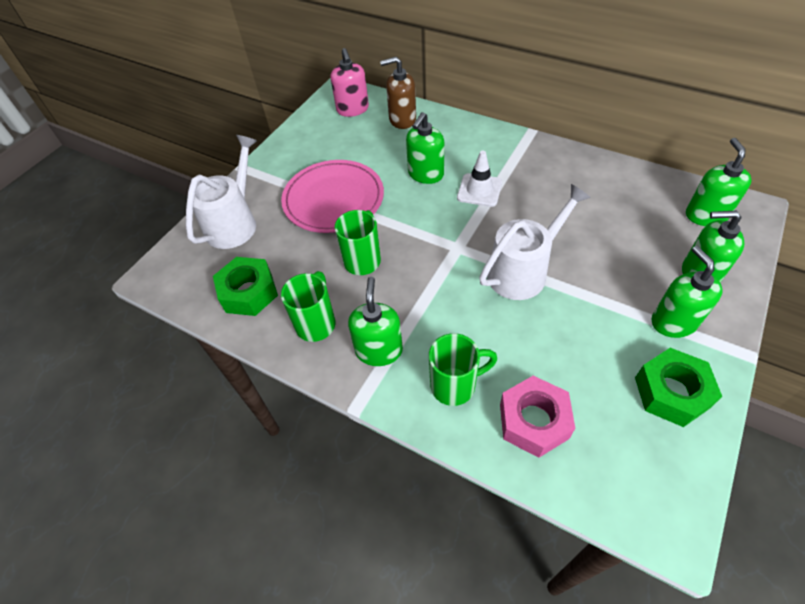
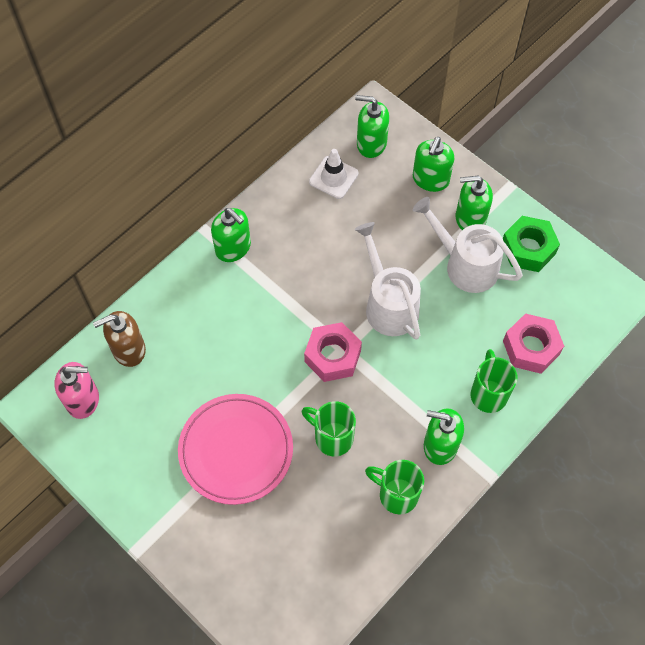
camera: 80 degrees left, 10 degrees up
white watering can [186,135,257,249] -> white watering can moved to [413,197,523,293]
green nut [213,257,278,316] -> none
brown soap dispenser [380,57,416,129] -> brown soap dispenser turned 60 degrees clockwise [93,311,146,367]
green soap dispenser [406,112,444,184] -> green soap dispenser moved to [211,208,251,262]
white traffic cone [457,151,502,207] -> white traffic cone moved to [309,149,359,199]
none -> pink nut [304,322,362,382]

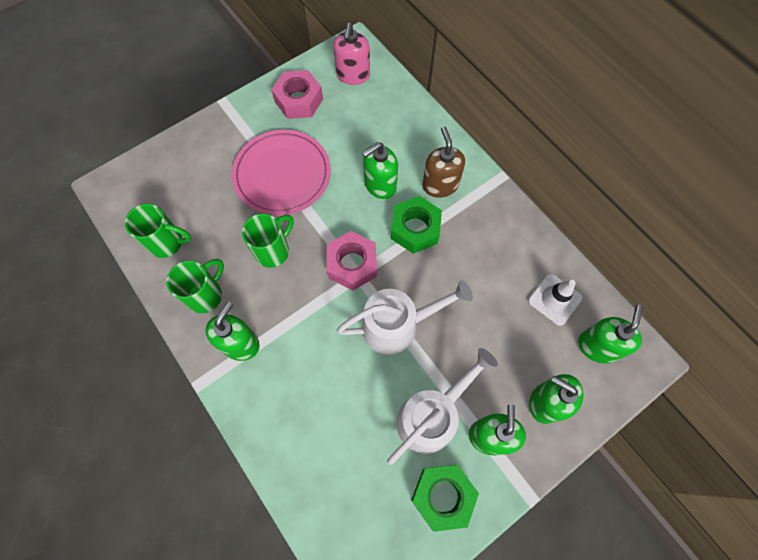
camera: 100 degrees right, 5 degrees up
brown soap dispenser [93,311,146,367] -> brown soap dispenser moved to [422,127,465,198]
green soap dispenser [211,208,251,262] -> green soap dispenser moved to [362,142,398,199]
green mug [471,349,517,413] -> green mug moved to [125,204,191,258]
pink nut [503,313,564,374] -> pink nut moved to [271,70,323,119]
none -> green nut [391,196,442,254]

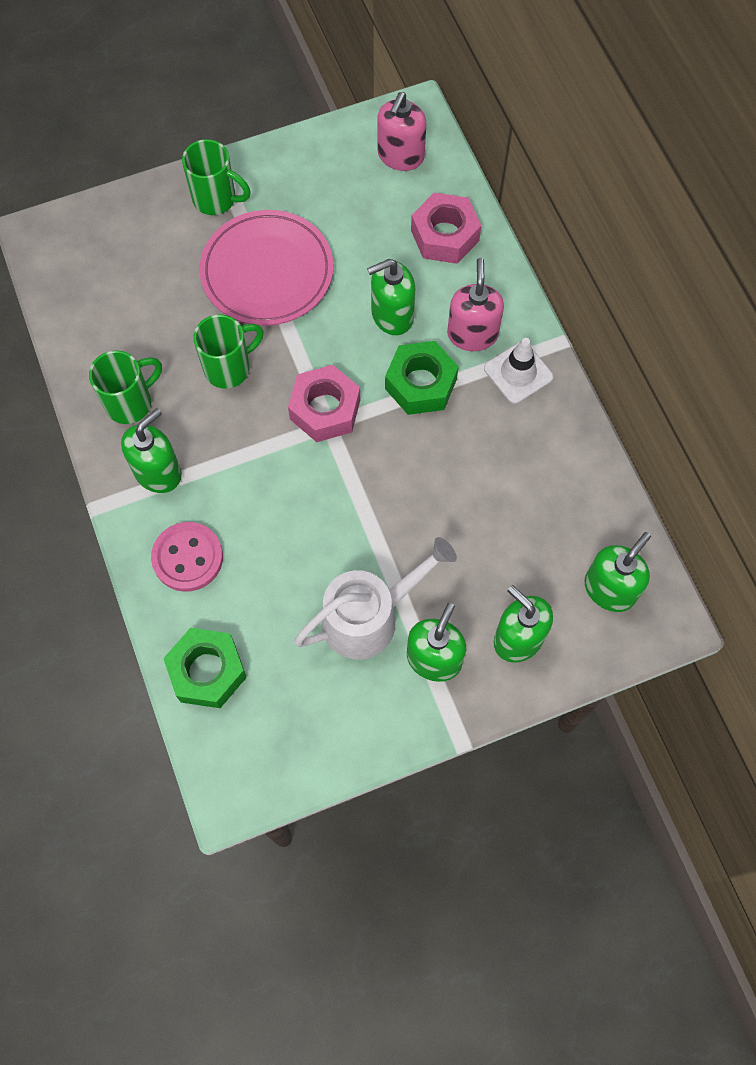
camera: 15 degrees right, 0 degrees up
green mug [125,204,191,258] -> green mug moved to [182,139,251,215]
pink nut [271,70,323,119] -> pink nut moved to [411,193,481,264]
white watering can [337,280,473,355] -> none
green nut [411,465,479,532] -> green nut moved to [163,628,247,708]
brown soap dispenser [422,127,465,198] -> pink soap dispenser [447,258,504,351]
white traffic cone [528,274,582,326] -> white traffic cone moved to [484,338,553,404]
none -> pink button [151,522,223,592]

